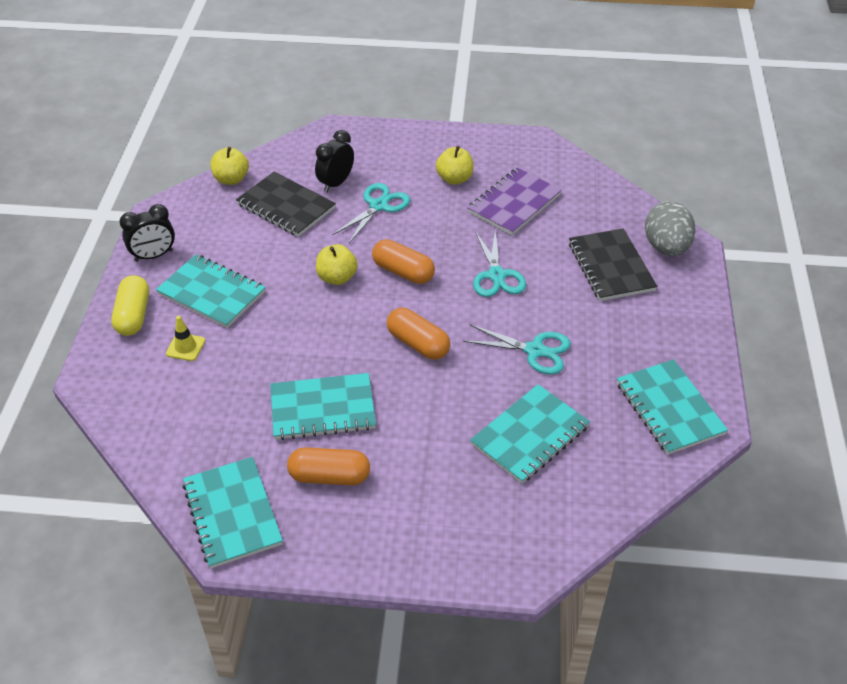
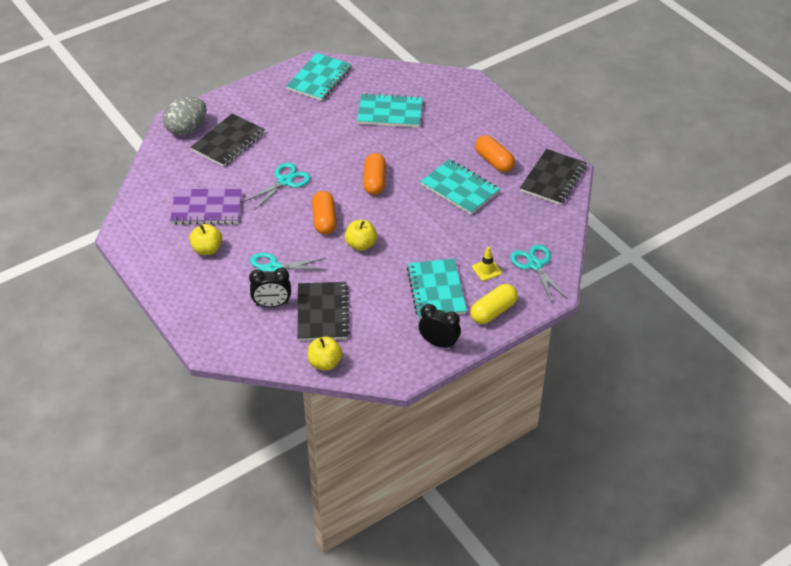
camera: 130 degrees left, 0 degrees up
turquoise notebook [182,457,283,568] -> black notebook [520,149,587,205]
turquoise scissors [463,324,571,374] -> turquoise scissors moved to [510,244,567,302]

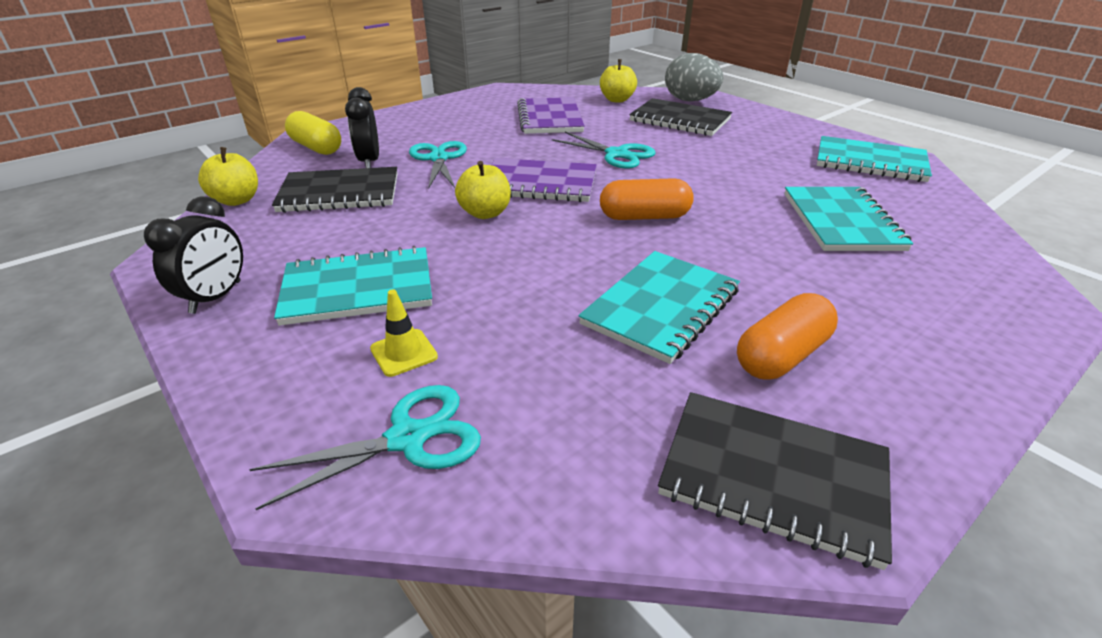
camera: 85 degrees right, 10 degrees down
yellow apple [189,224,222,255] -> yellow apple moved to [600,59,637,103]
orange capsule [312,191,337,234] -> purple notebook [491,158,597,202]
yellow capsule [470,284,518,324] -> yellow capsule moved to [285,111,341,155]

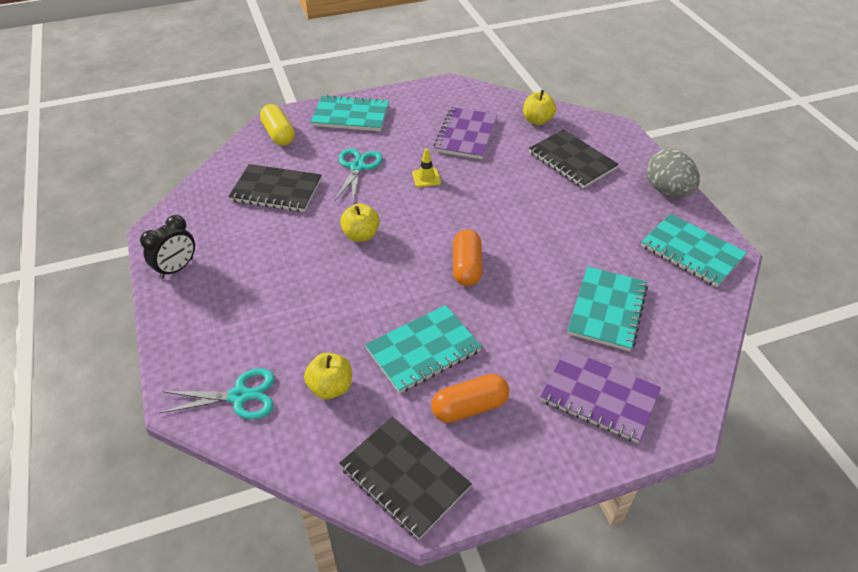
camera: 20 degrees right, 10 degrees up
yellow apple [198,147,258,206] -> yellow apple moved to [304,353,352,399]
turquoise notebook [274,246,432,326] -> turquoise notebook moved to [311,95,389,131]
black clock [345,87,379,168] -> none
yellow traffic cone [370,290,438,377] -> yellow traffic cone moved to [412,148,441,187]
purple notebook [491,158,597,202] -> purple notebook moved to [540,348,661,443]
turquoise scissors [552,132,655,169] -> none
orange capsule [600,178,694,220] -> orange capsule turned 75 degrees clockwise [453,229,482,286]
grey egg [665,53,723,101] -> grey egg moved to [646,149,700,197]

